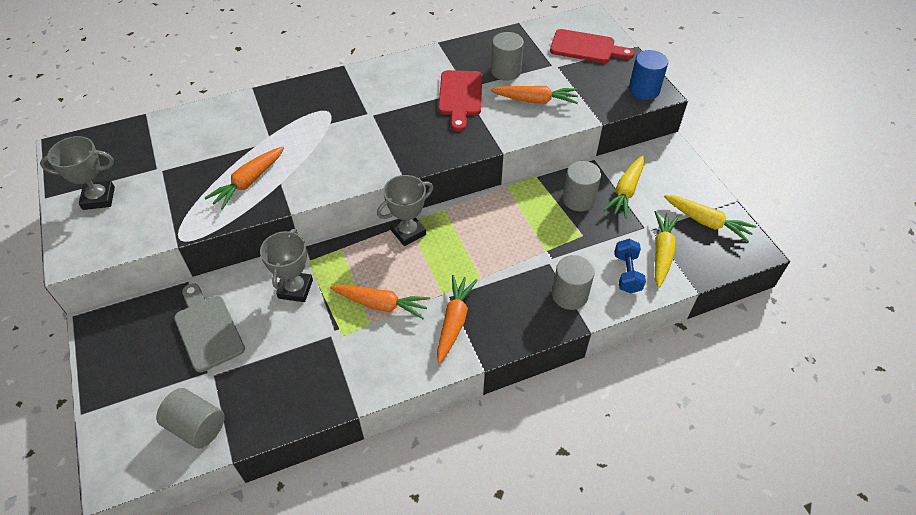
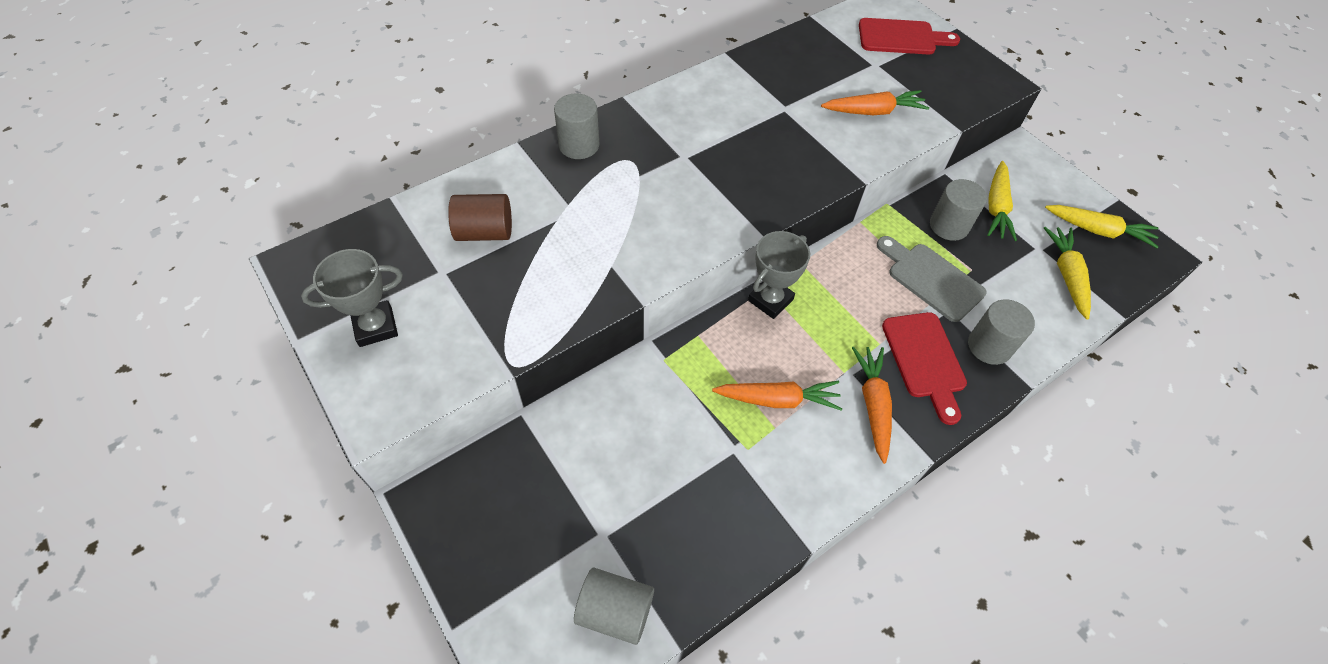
camera: 15 degrees left, 5 degrees up
grey cutting board [174,283,245,372] -> grey cutting board moved to [877,236,986,322]
orange carrot [205,147,284,210] -> none
grey trophy [260,229,313,302] -> none
red cutting board [438,70,482,131] -> red cutting board moved to [882,312,967,425]
grey cylinder [491,32,524,81] -> grey cylinder moved to [554,93,599,159]
blue dumbbell [615,239,646,294] -> none
blue cylinder [629,50,668,100] -> none
none -> brown cylinder [448,194,512,241]

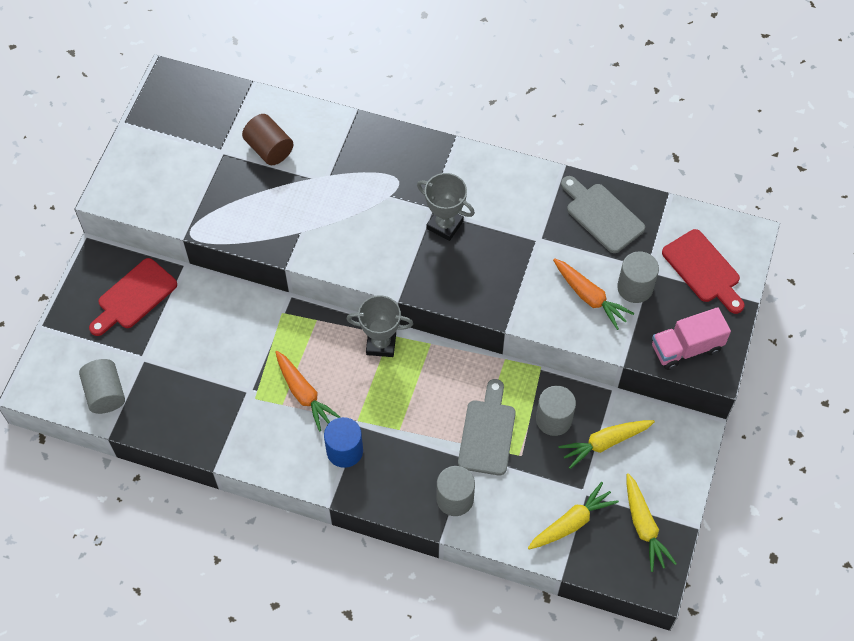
camera: 55 degrees right, 5 degrees up
grey trophy [301,249,403,347] -> grey trophy moved to [417,173,475,241]
grey cylinder [554,93,599,159] -> grey cylinder moved to [617,251,659,303]
orange carrot [852,347,892,464] -> blue cylinder [324,417,363,468]
red cutting board [882,312,967,425] -> red cutting board moved to [89,258,177,336]
none -> grey cutting board [561,176,645,253]
none -> pink truck [652,307,731,370]

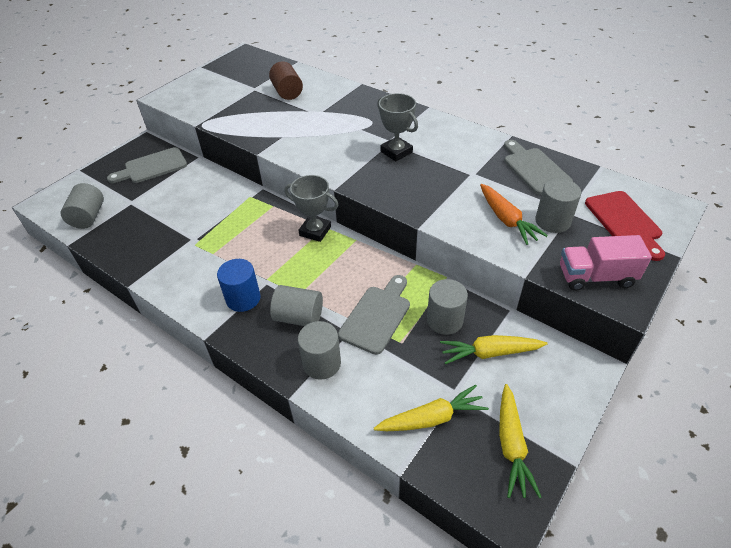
camera: 20 degrees right, 15 degrees down
red cutting board [89,258,177,336] -> grey cutting board [107,147,187,183]
orange carrot [275,351,341,432] -> none
none -> grey cylinder [270,285,323,326]

